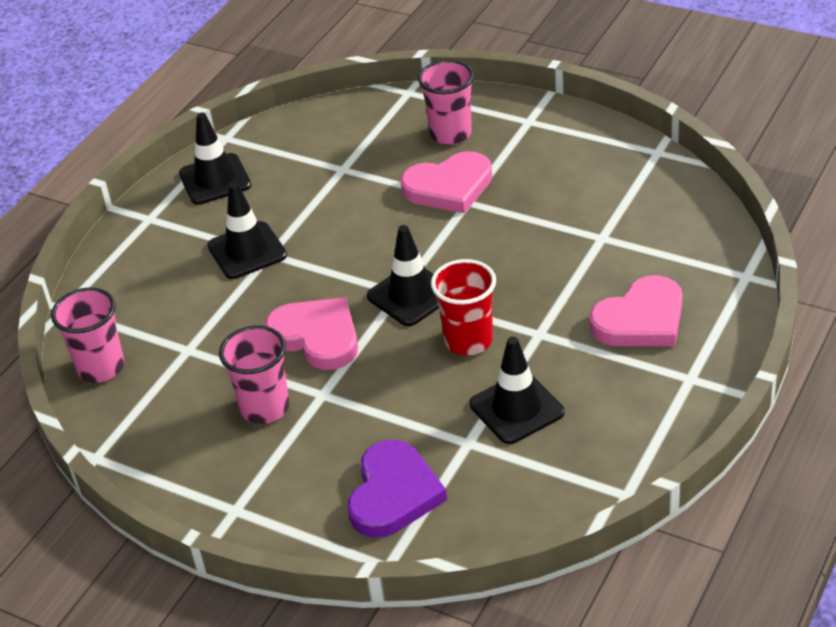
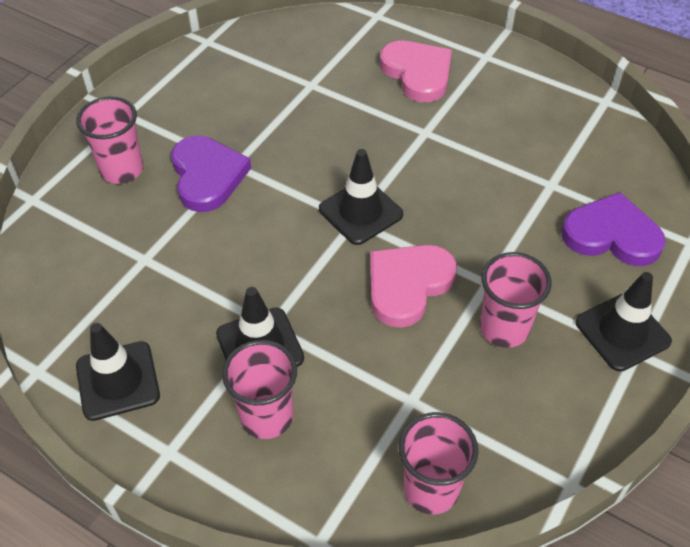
camera: 90 degrees left, 10 degrees up
pink heart [400,151,492,213] -> purple heart [171,136,251,212]
red cup [431,259,496,355] -> none
black traffic cone [469,337,565,444] -> black traffic cone moved to [575,272,672,371]
none -> pink cup [222,340,297,439]

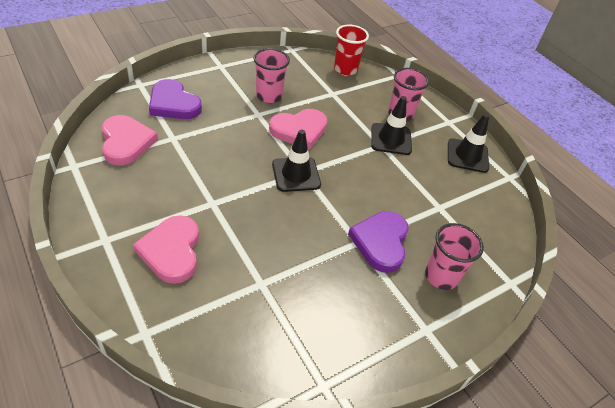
camera: 160 degrees left, 5 degrees down
pink cup [399,412,479,514] -> red cup [334,25,369,76]
black traffic cone [575,272,672,371] -> none
none -> pink heart [102,115,158,165]

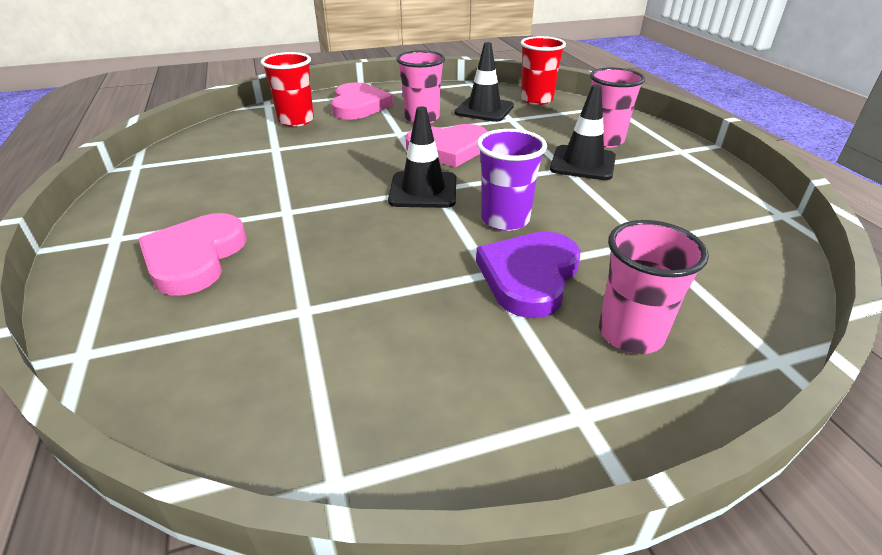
camera: 20 degrees right, 10 degrees down
pink heart [102,115,158,165] -> pink heart moved to [331,82,393,120]
purple heart [149,79,202,119] -> red cup [261,52,314,127]
black traffic cone [448,113,489,173] -> black traffic cone moved to [454,42,514,122]
none -> purple cup [477,129,547,231]

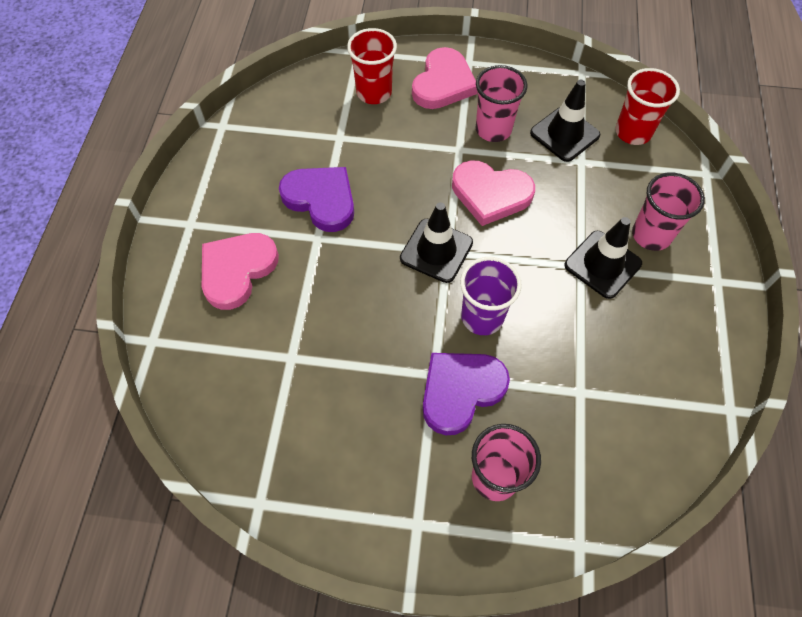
camera: 25 degrees right, 25 degrees up
none -> purple heart [279,167,354,232]

